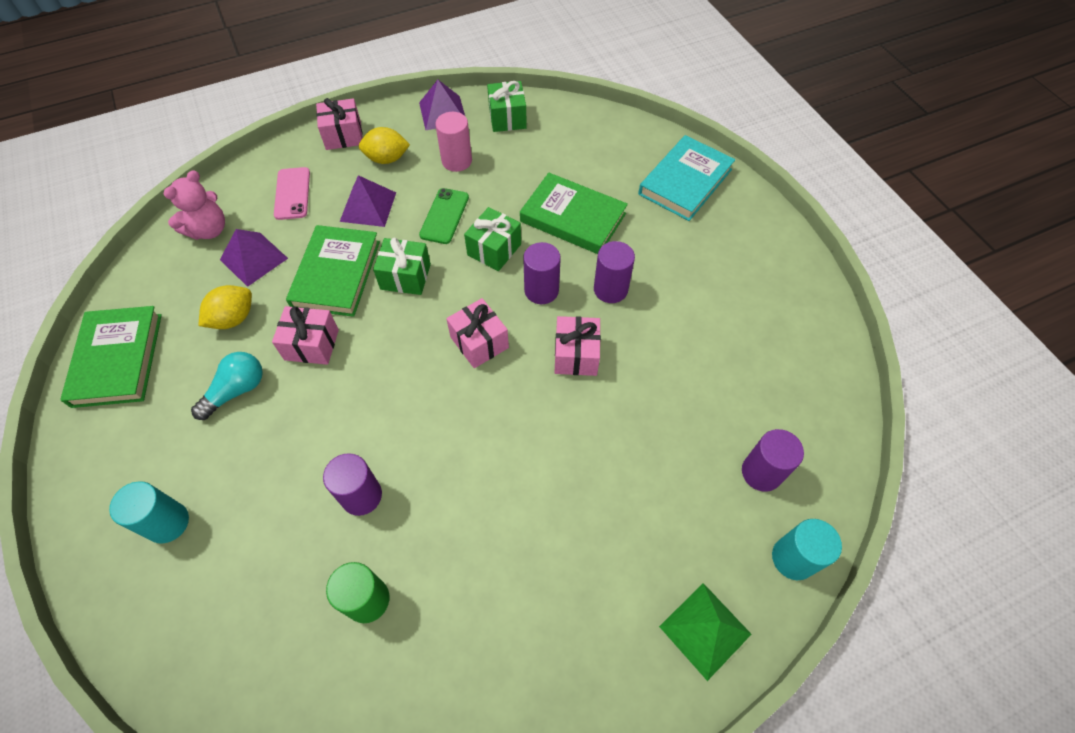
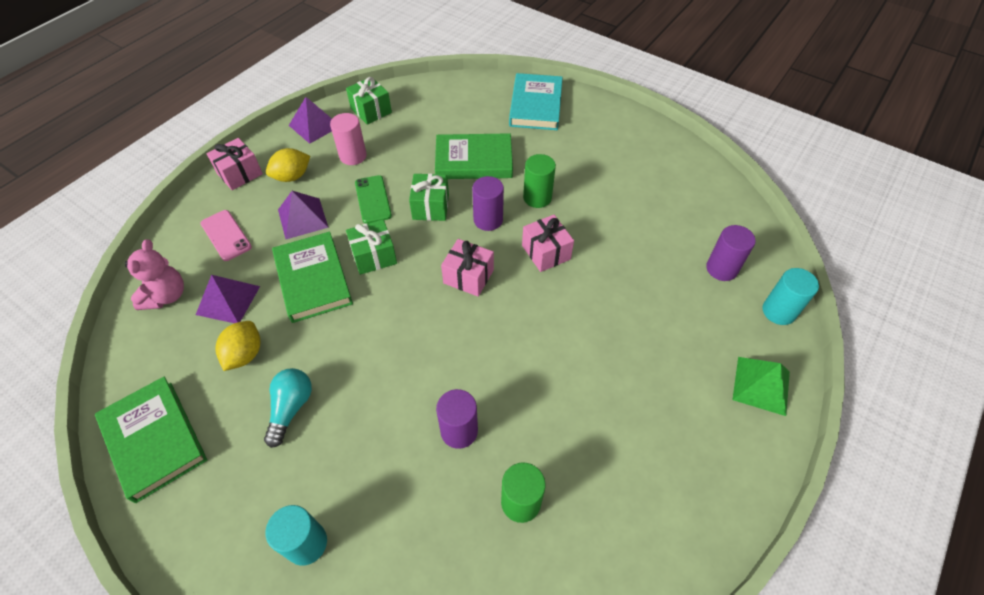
camera: 30 degrees left, 5 degrees down
pink gift [272,306,339,365] -> none
purple cylinder [594,241,635,303] -> green cylinder [523,154,556,208]

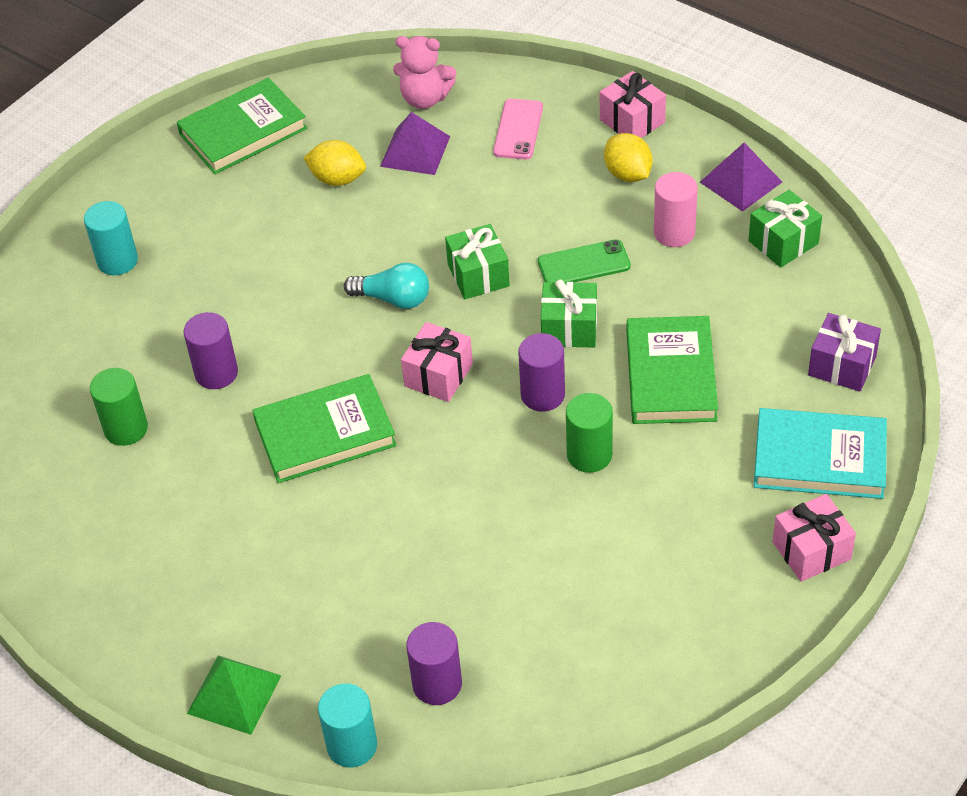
camera: 95 degrees right, 5 degrees down
pink phone [200,210,252,261] -> pink phone turned 45 degrees counterclockwise [493,99,543,159]
turquoise light bulb [264,368,312,448] -> turquoise light bulb moved to [344,263,429,309]
green book [272,232,353,323] -> green book moved to [252,374,397,483]
purple pyramid [278,191,329,239] -> none
pink gift [522,215,574,272] -> pink gift moved to [773,494,856,582]
none -> purple gift [808,313,881,392]

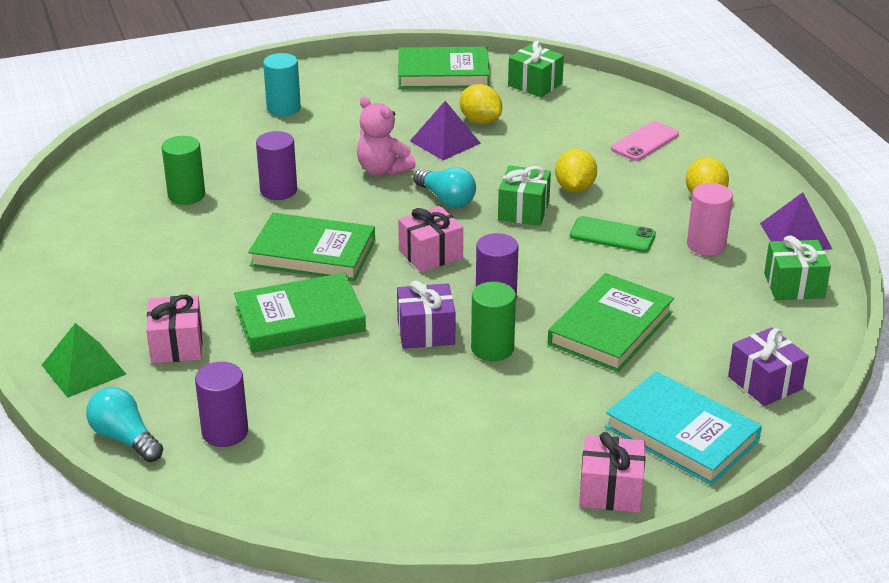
camera: 30 degrees right, 15 degrees down
turquoise cylinder [318,683,377,768] -> turquoise light bulb [86,387,163,462]
purple pyramid [380,112,450,175] -> purple pyramid moved to [410,101,481,160]
pink teddy bear [393,36,456,109] -> pink teddy bear moved to [357,96,416,176]
green gift [541,279,597,348] -> green gift moved to [508,41,564,97]
pink gift [600,71,666,138] -> pink gift moved to [146,295,203,363]
none -> green book [234,273,366,353]
none -> purple gift [397,280,455,349]
none -> yellow lemon [555,148,597,193]

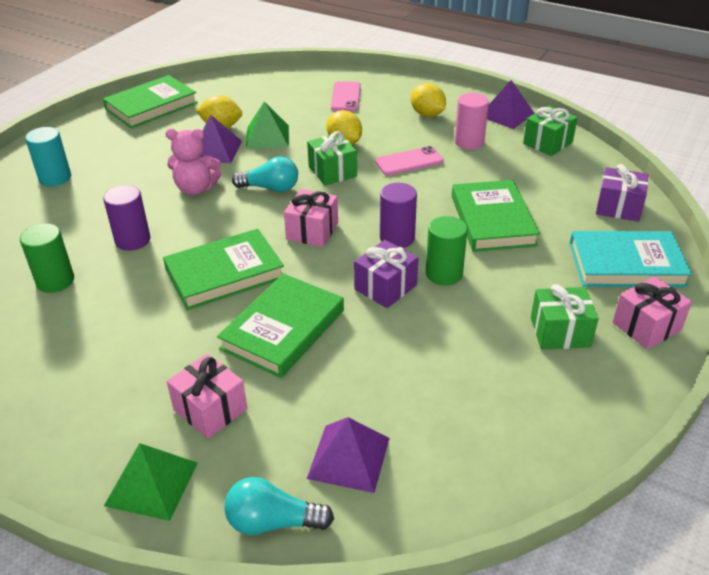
camera: 40 degrees left, 5 degrees up
purple cylinder [195,362,248,447] -> purple pyramid [307,417,390,493]
green gift [508,41,564,97] -> green gift moved to [531,284,599,350]
green phone [570,216,656,253] -> pink phone [375,146,444,175]
none -> green pyramid [246,101,289,149]

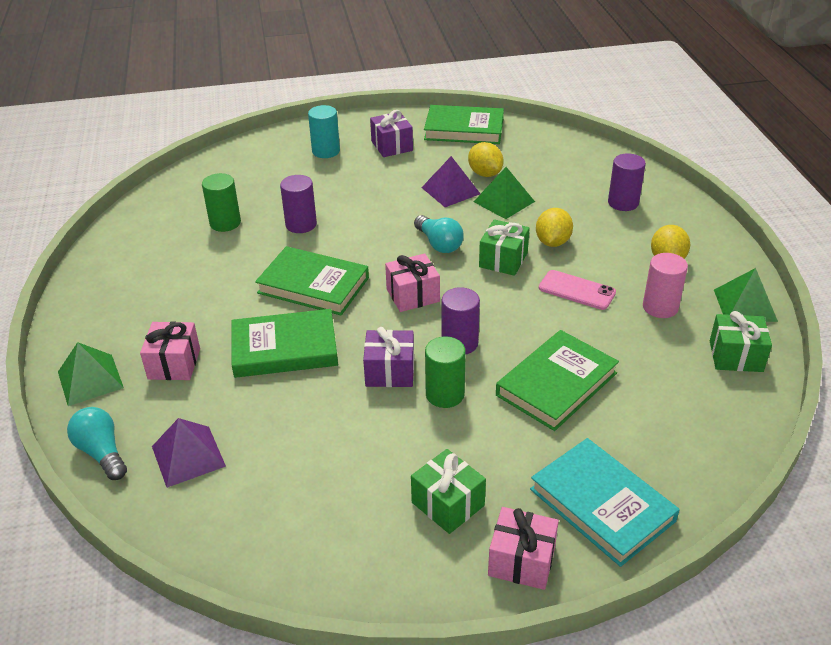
camera: 50 degrees right, 0 degrees up
pink teddy bear [166,129,221,195] -> none
pink phone [331,81,361,111] -> purple cylinder [608,153,646,211]
purple pyramid [487,80,535,129] -> green pyramid [714,268,778,322]
purple gift [596,164,648,222] -> purple gift moved to [370,110,413,157]

